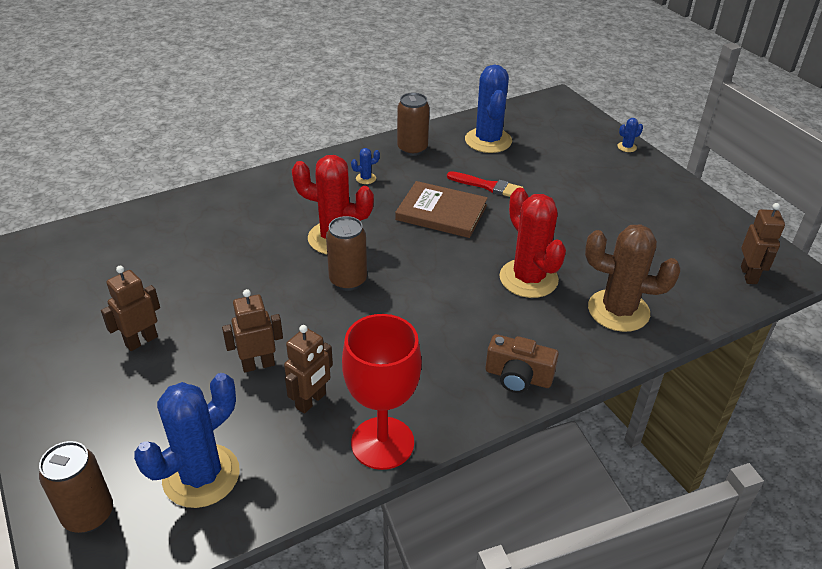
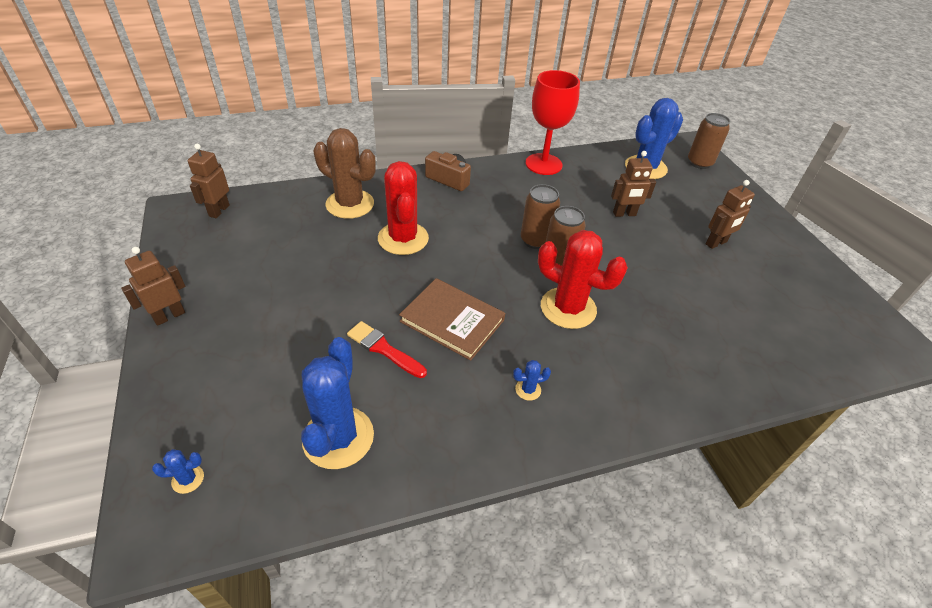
camera: 170 degrees left, 5 degrees up
brown robot [284,325,333,414] -> brown robot moved to [121,247,185,326]
brown can [397,93,429,156] -> brown can moved to [521,184,560,249]
blue cactus [617,118,643,152] -> blue cactus moved to [152,449,204,494]

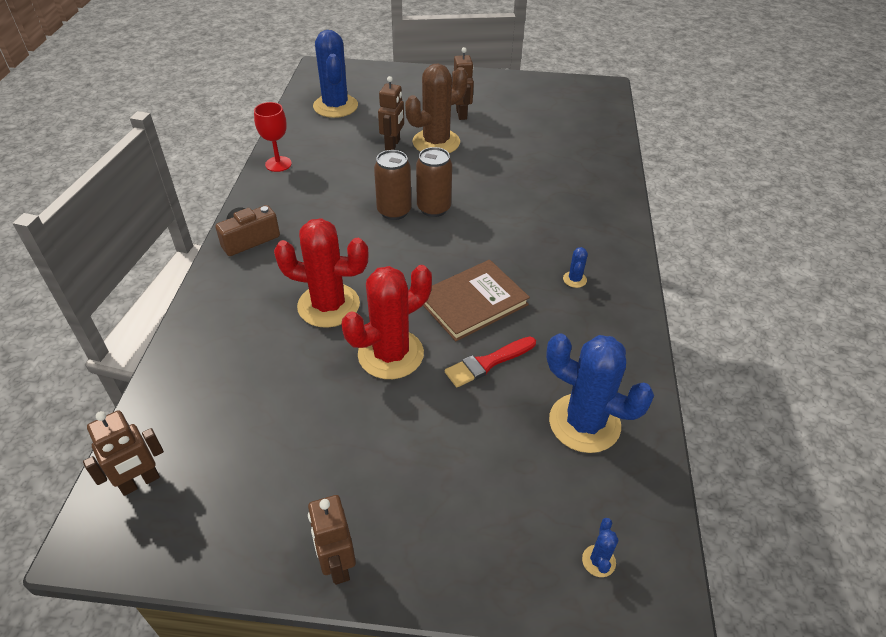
camera: 65 degrees left, 0 degrees up
brown robot [188,144,230,218] -> brown robot turned 75 degrees counterclockwise [83,410,164,496]
brown cactus [314,128,376,219] -> brown cactus moved to [405,64,468,153]
red goblet [525,70,580,175] -> red goblet [254,102,292,172], size x0.60
red cactus [538,230,628,329] -> red cactus moved to [341,265,432,379]
brown can [688,113,730,169] -> none

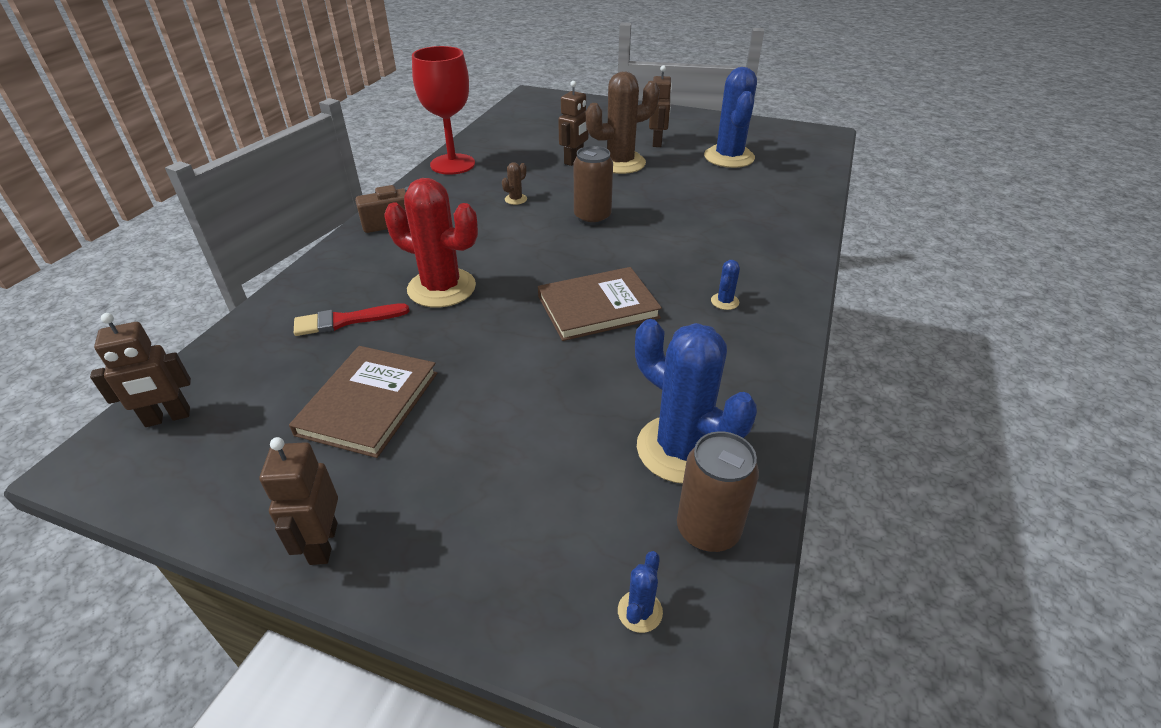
camera: 15 degrees right, 5 degrees down
red goblet [254,102,292,172] -> red goblet [412,46,475,175], size x1.67
blue cactus [313,30,358,118] -> blue cactus moved to [704,67,757,168]
red cactus [341,265,432,379] -> none
brown can [374,150,411,220] -> brown can moved to [677,431,759,553]
red brush [445,337,536,387] -> red brush moved to [294,303,410,336]
none -> brown book [289,346,437,458]
none -> brown cactus [502,162,527,205]

